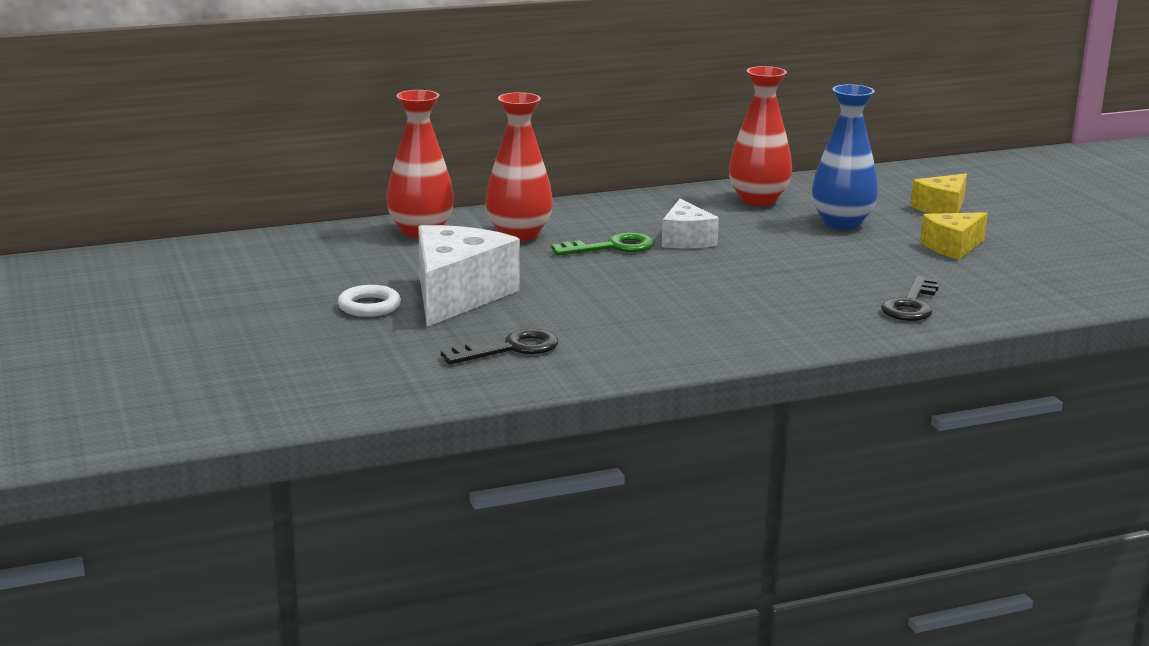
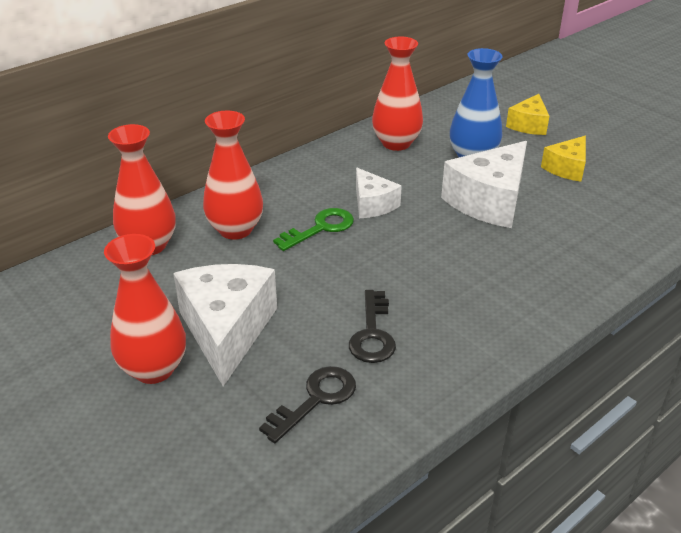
camera: 20 degrees left, 15 degrees up
white ring [338,285,401,317] -> red vase [104,234,186,384]
black key [881,276,939,321] -> black key moved to [349,290,396,363]
none -> white cheese [441,141,527,228]

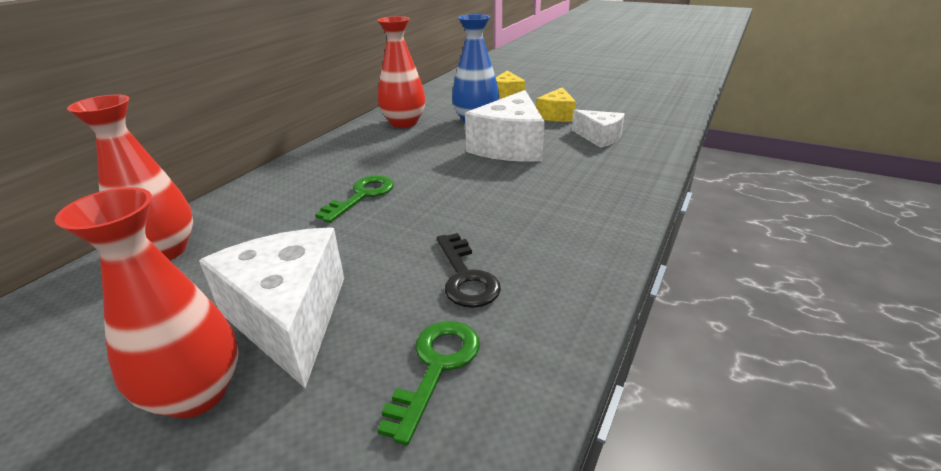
camera: 20 degrees left, 5 degrees down
red vase [203,110,263,240] -> none
black key [259,366,356,443] -> green key [377,321,480,445]
white cheese [356,168,402,218] -> white cheese moved to [572,110,625,148]

